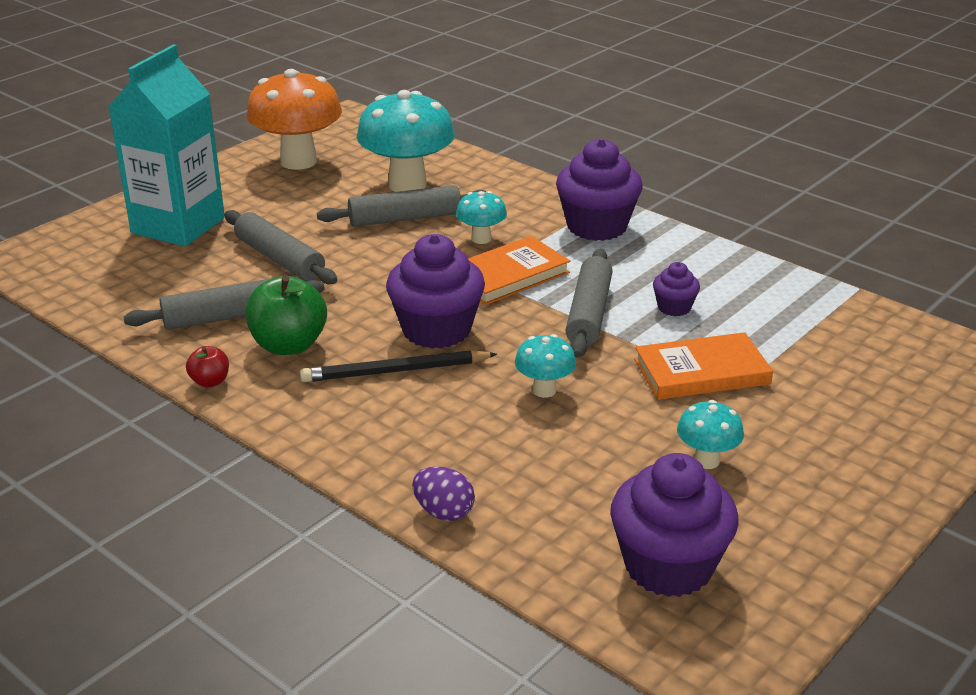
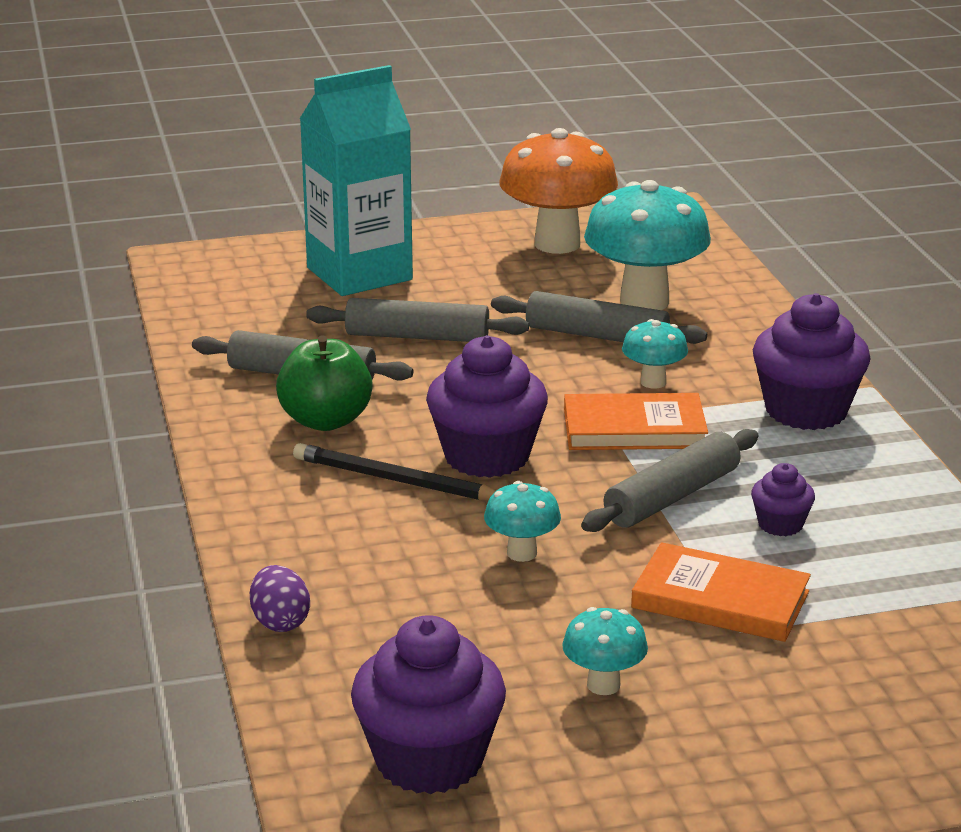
camera: 35 degrees right, 5 degrees down
red apple [186,346,229,387] -> none
grey rolling pin [225,210,337,284] -> grey rolling pin turned 75 degrees counterclockwise [306,298,529,342]

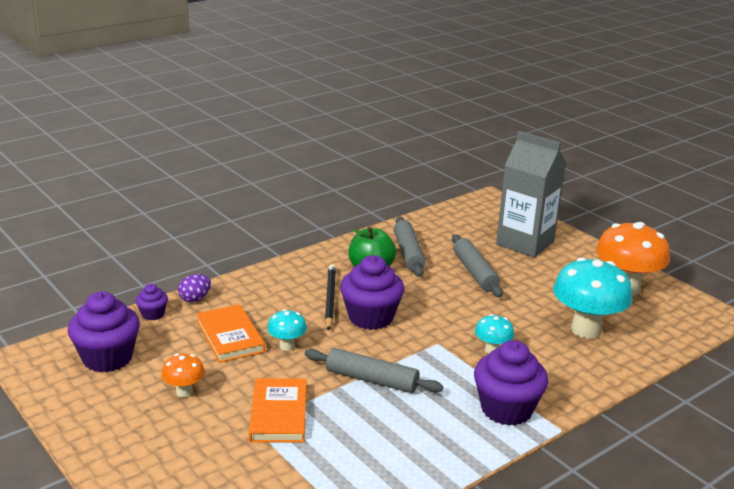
camera: 65 degrees right, 0 degrees up
turquoise carton [300,65,413,296] -> grey carton [496,131,566,258]
grey rolling pin [491,291,707,344] -> none
turquoise mushroom [562,607,648,695] -> orange mushroom [161,354,205,398]
orange book [564,393,708,450] -> orange book moved to [196,304,265,363]
purple cupcake [751,463,815,536] -> purple cupcake moved to [135,284,168,320]

